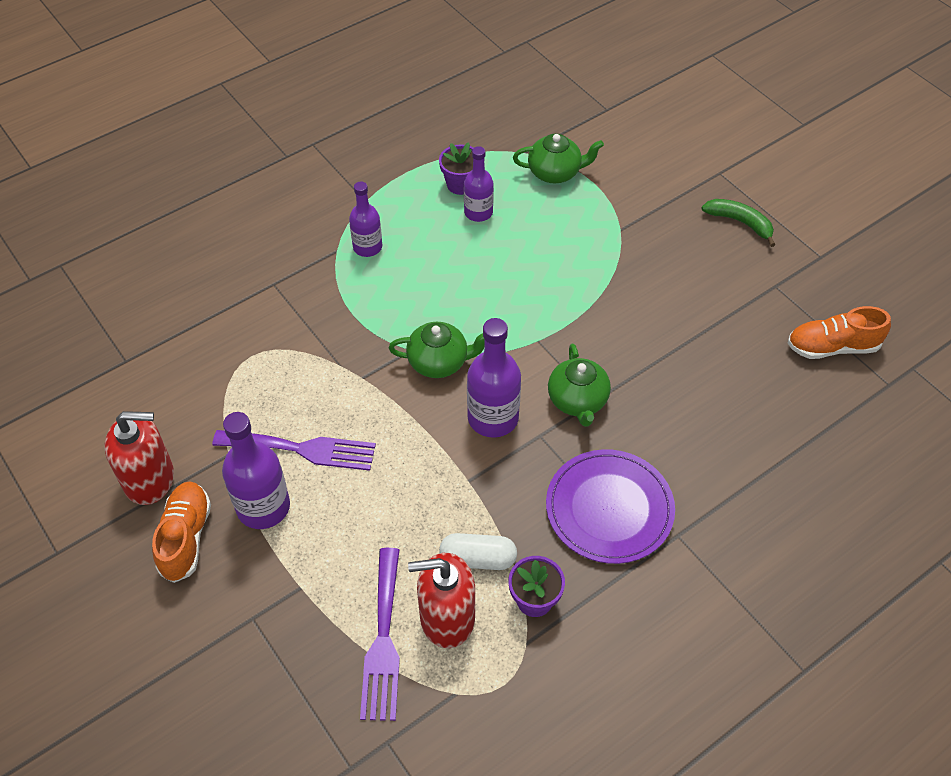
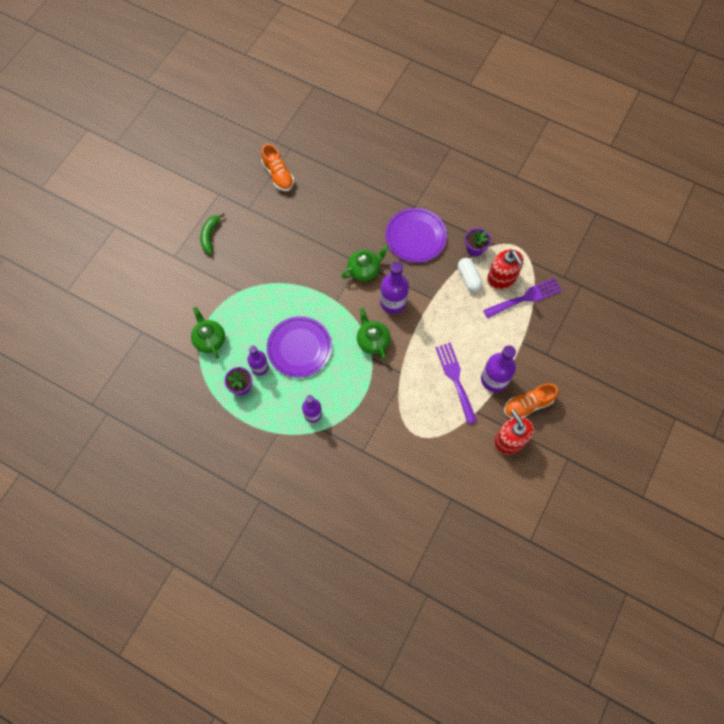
camera: 115 degrees left, 15 degrees up
none -> purple plate [267,316,332,377]

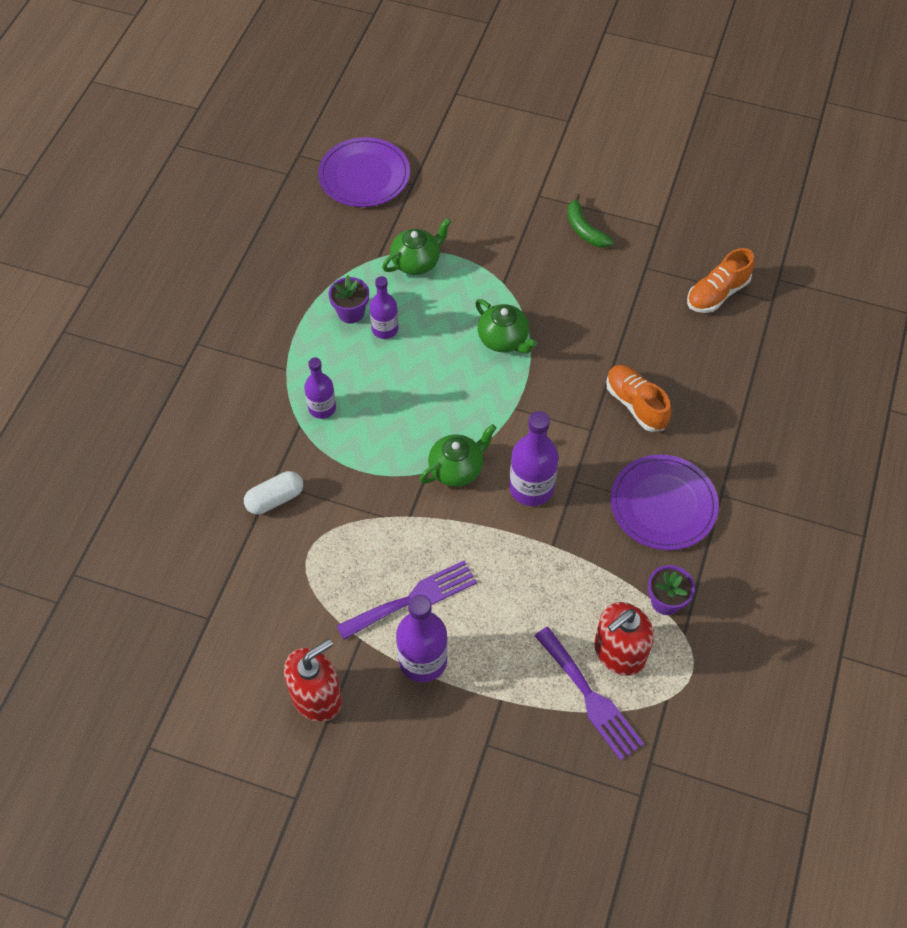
camera: 80 degrees right, 10 degrees down
green banana [200,213,225,255] -> green banana turned 120 degrees counterclockwise [567,193,614,248]
purple plate [267,316,332,377] -> purple plate moved to [318,137,410,207]
green teapot [342,245,389,281] -> green teapot moved to [475,299,537,353]
white capsule [458,258,482,292] -> white capsule moved to [244,471,303,514]
orange shoe [504,383,558,418] -> orange shoe moved to [606,365,671,432]

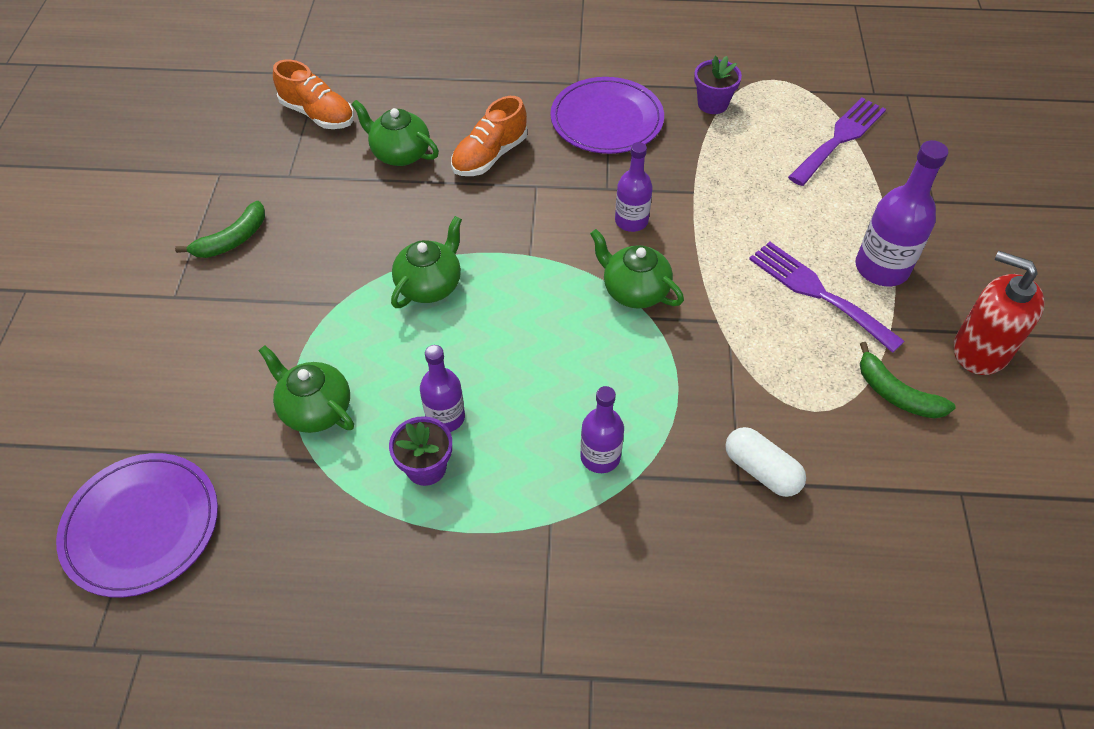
camera: 105 degrees left, 5 degrees down
purple bottle [509,411,559,506] -> purple bottle [615,142,653,232], size x0.64
red soap dispenser [594,602,654,676] -> none
none -> green teapot [351,100,439,166]
none -> green banana [860,342,956,419]

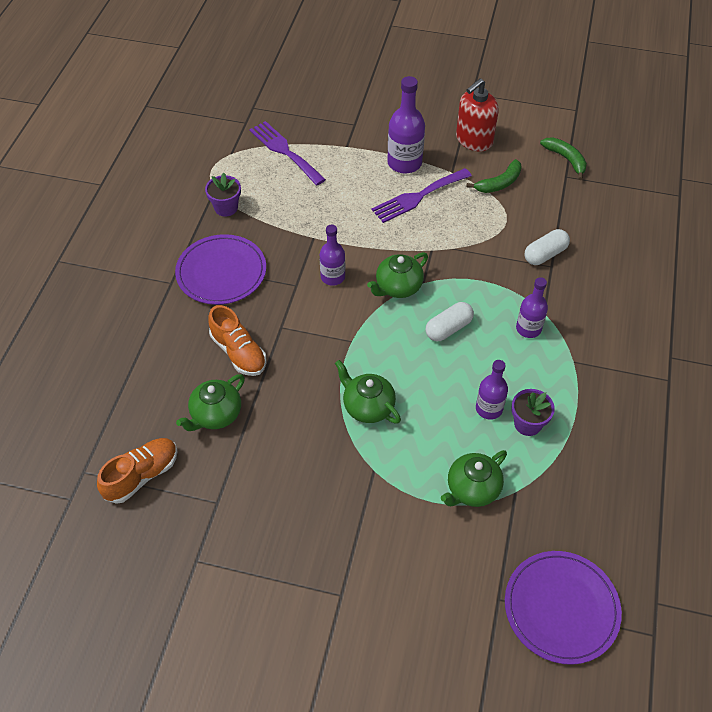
camera: 80 degrees left, 0 degrees up
green banana [175,201,265,258] -> green banana moved to [540,137,587,180]
none -> white capsule [426,302,474,341]

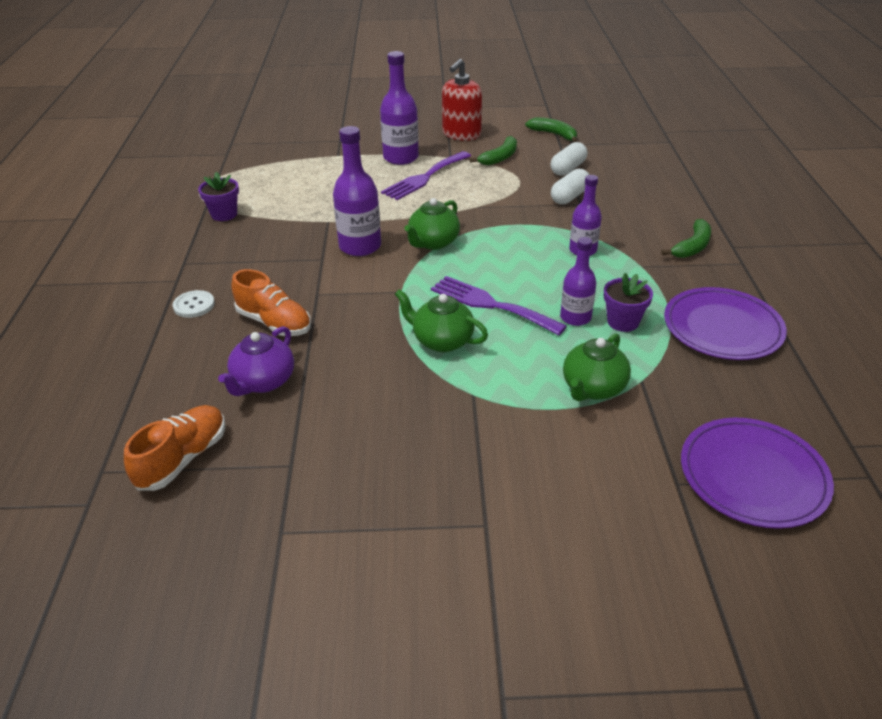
camera: 15 degrees left, 15 degrees down
purple plate [175,234,266,305] -> purple plate moved to [664,287,787,360]
green teapot [176,374,245,431] -> purple teapot [218,326,294,396]
purple fork [249,121,326,186] -> purple fork moved to [431,276,567,335]
purple bottle [320,225,345,286] -> purple bottle [333,126,381,256], size x1.55
white capsule [426,302,474,341] -> white capsule moved to [551,142,587,176]
none -> white button [173,290,215,318]
none -> green banana [661,219,711,258]

